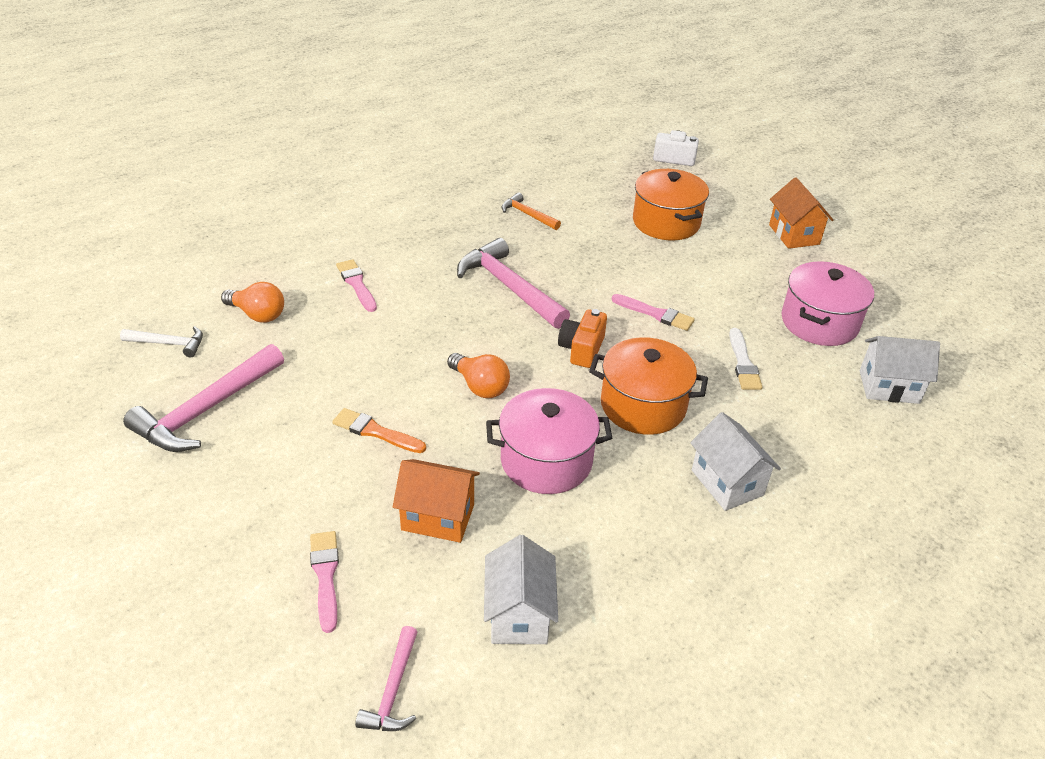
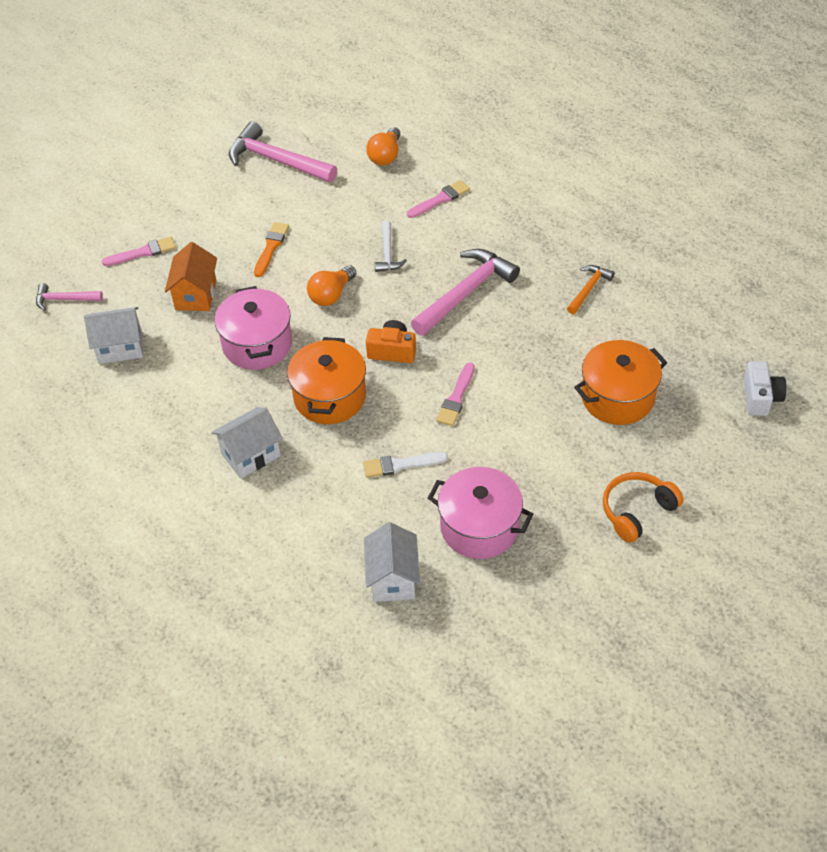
camera: 85 degrees right, 10 degrees up
white hammer [120,326,203,357] -> white hammer moved to [375,220,407,272]
orange house [769,178,833,249] -> orange headphones [603,472,684,543]

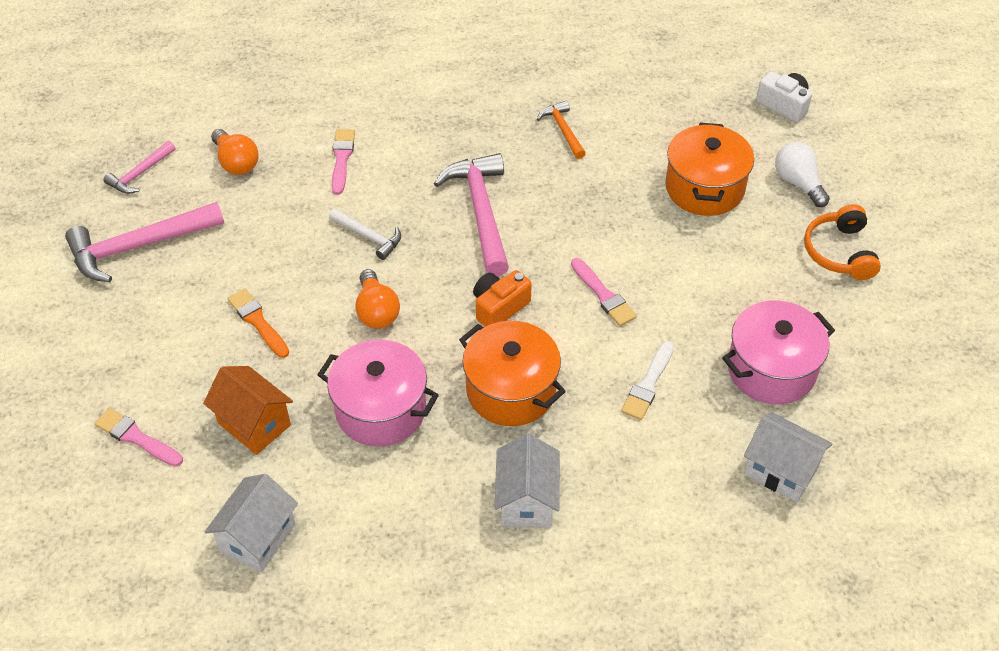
camera: 55 degrees left, 0 degrees up
pink hammer [36,283,103,311] -> pink hammer moved to [103,141,176,194]
pink brush [102,237,176,266] -> pink brush turned 75 degrees counterclockwise [95,408,183,467]
none -> white light bulb [775,142,830,207]

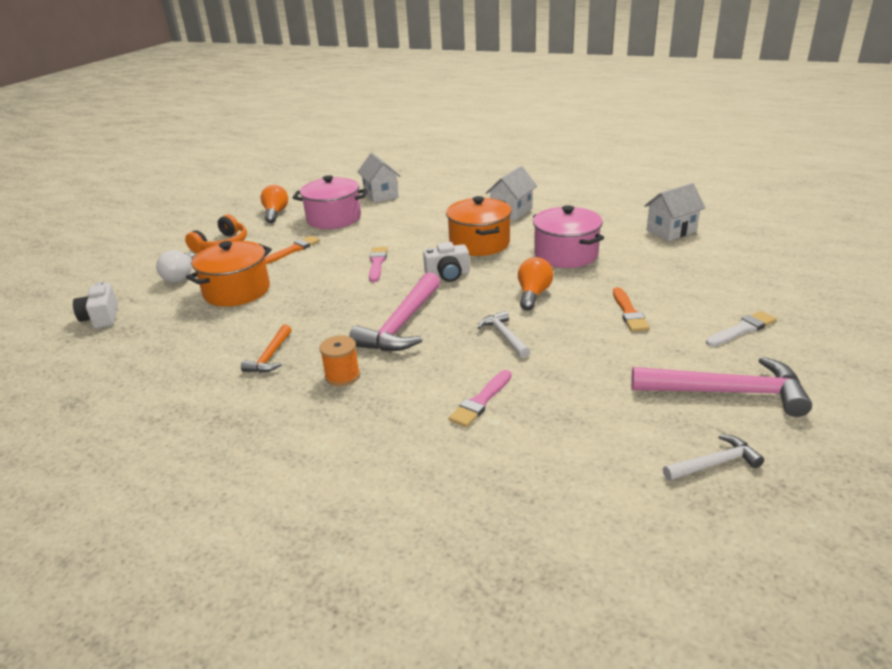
camera: 145 degrees left, 20 degrees down
pink brush [95,408,183,467] -> none
pink hammer [103,141,176,194] -> white hammer [663,434,764,481]
orange house [203,366,293,455] -> none
orange light bulb [211,129,259,175] -> orange light bulb moved to [261,185,288,223]
orange camera [473,270,532,327] -> white camera [423,242,470,282]
white brush [621,341,674,420] -> white brush moved to [706,311,776,347]
none -> orange brush [264,236,320,264]
none -> orange spool [320,335,360,386]

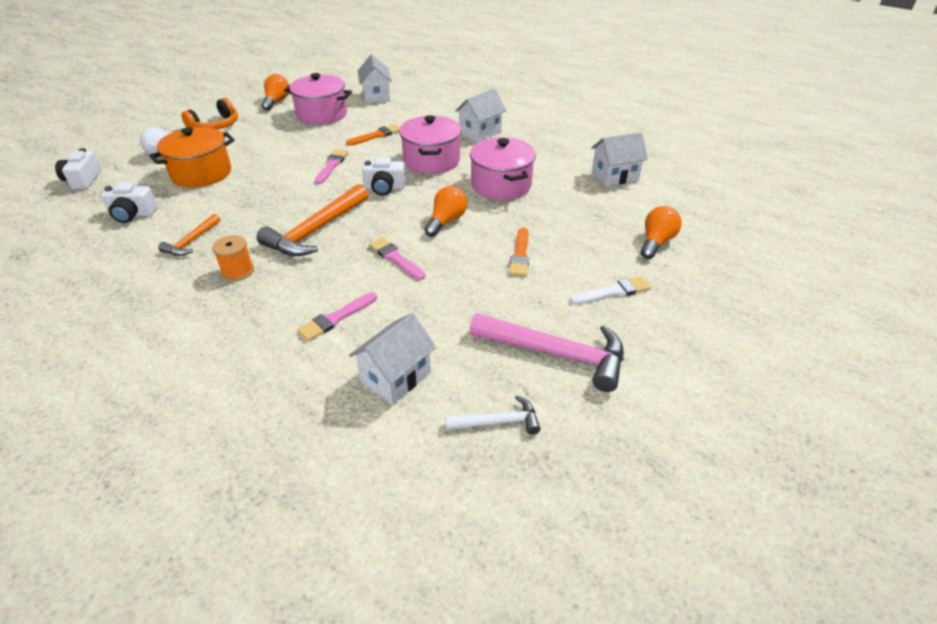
camera: 10 degrees right, 10 degrees up
orange brush [264,236,320,264] -> orange brush moved to [346,124,400,146]
pink hammer [349,272,440,351] -> orange hammer [256,184,368,256]
orange pot [446,196,512,256] -> pink pot [399,115,461,174]
white hammer [478,311,530,358] -> pink brush [369,237,425,280]
none -> white camera [101,182,158,223]
none -> white house [349,313,436,405]
none -> orange light bulb [641,206,682,259]

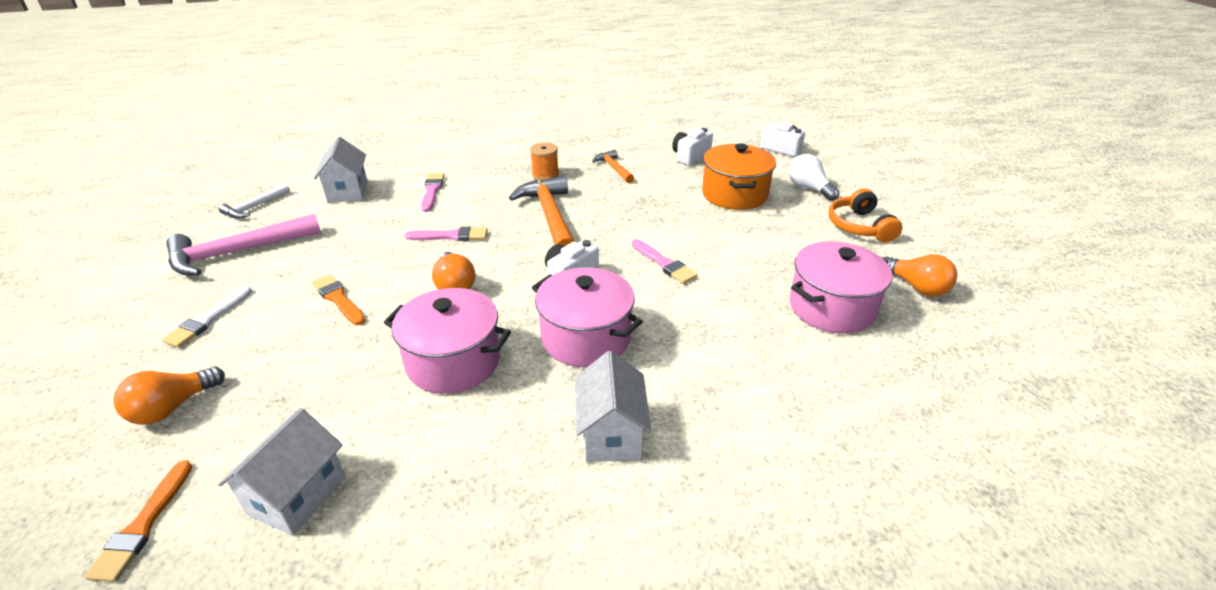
camera: 130 degrees right, 5 degrees down
orange brush [346,124,400,146] -> orange brush moved to [85,460,192,582]
white house [358,54,392,104] -> none
orange light bulb [641,206,682,259] -> orange light bulb turned 60 degrees clockwise [113,367,225,425]

